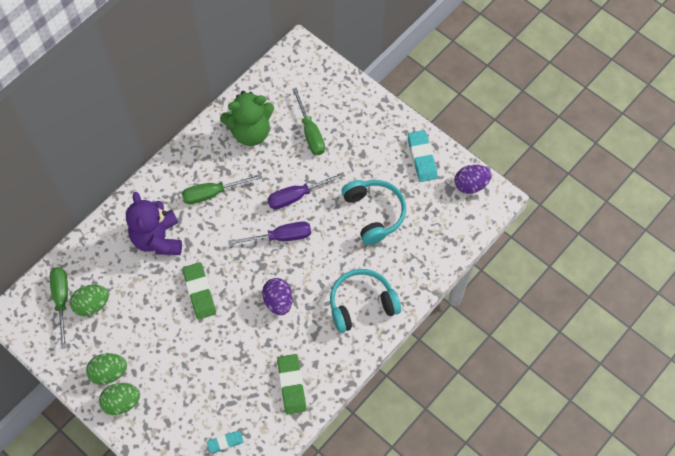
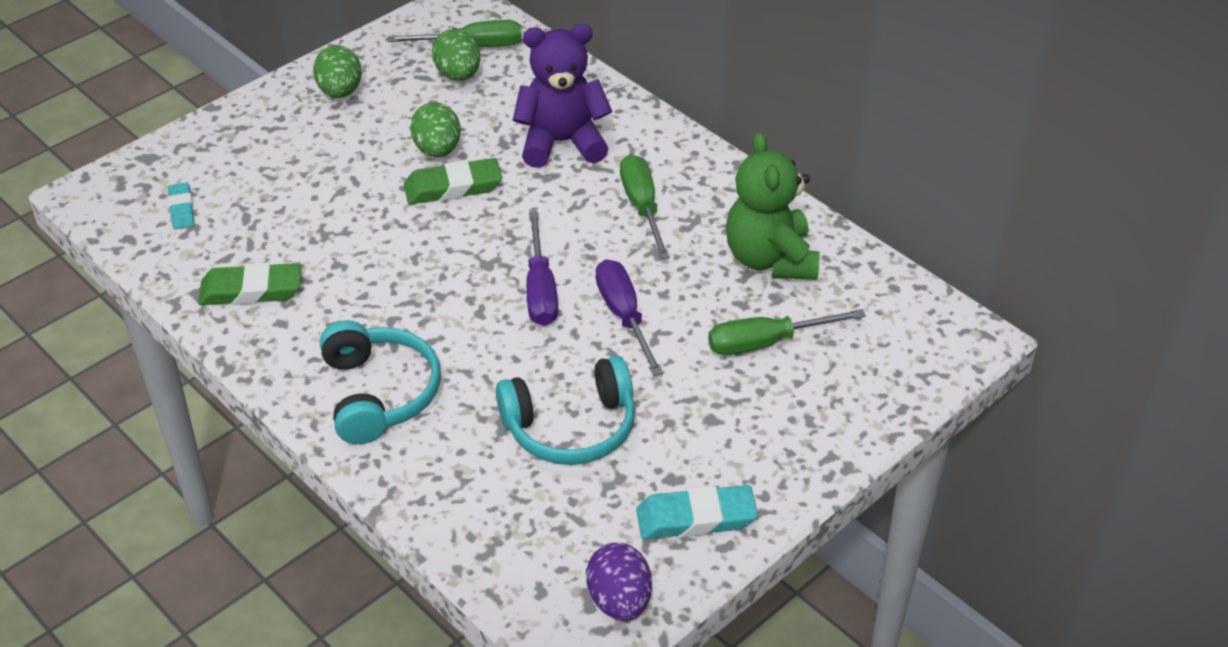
camera: 95 degrees right, 20 degrees down
green egg [99,383,140,415] -> green egg moved to [410,102,461,157]
purple egg [262,278,293,315] -> none

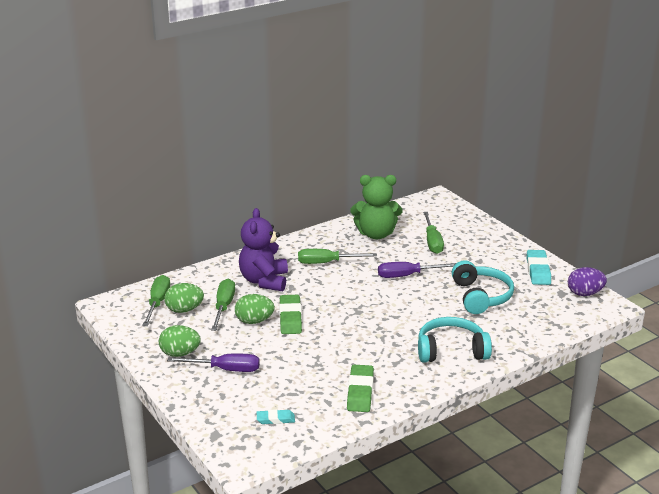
camera: 80 degrees left, 15 degrees down
purple screwdriver [526,212,558,326] -> purple screwdriver moved to [167,354,260,372]
none -> green screwdriver [211,279,235,331]

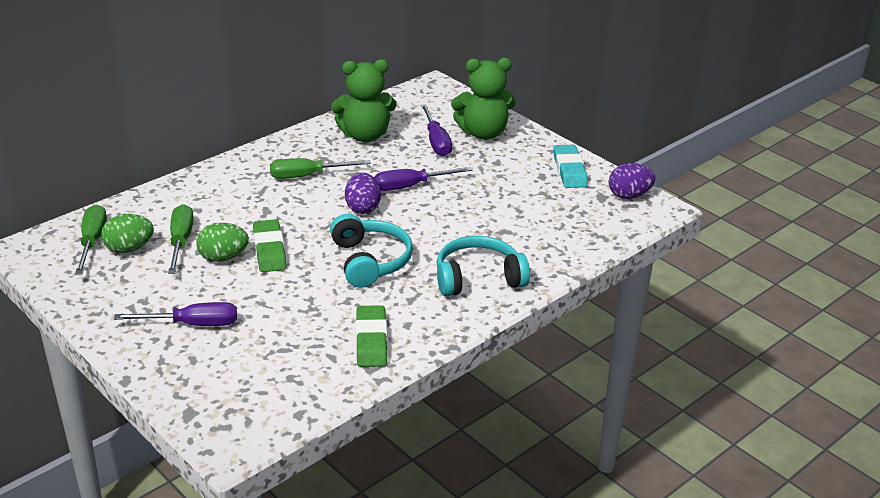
camera: 10 degrees left, 5 degrees up
green egg [159,325,201,357] -> none
purple teddy bear [239,208,288,291] -> none
turquoise eraser [257,409,295,424] -> none
green screwdriver [423,212,444,254] -> purple screwdriver [421,104,452,156]
turquoise headphones [452,260,514,314] -> turquoise headphones moved to [330,214,413,288]
none -> purple egg [345,172,381,214]
none -> green teddy bear [451,58,516,140]

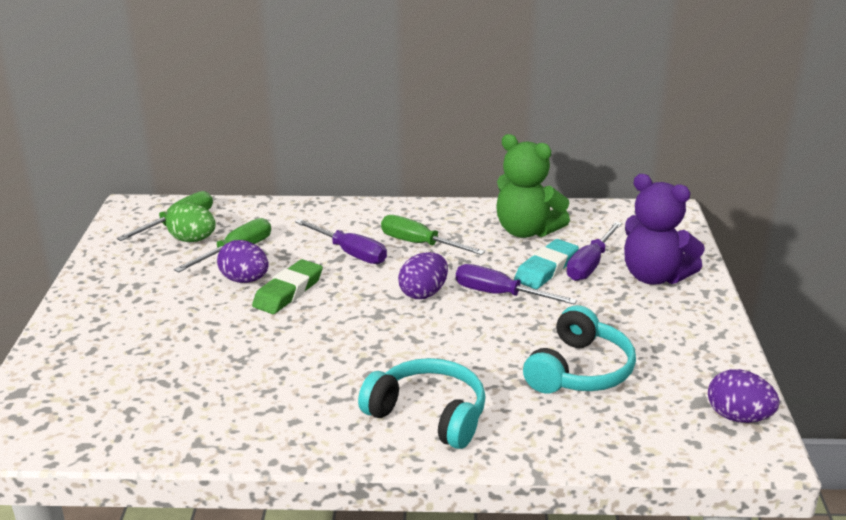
camera: 45 degrees right, 5 degrees down
purple screwdriver [114,302,237,326] -> purple screwdriver moved to [295,219,387,264]
green egg [196,223,249,262] -> purple egg [217,240,269,283]
turquoise headphones [330,214,413,288] -> turquoise headphones moved to [523,305,636,394]
green eraser [356,305,387,367] -> none
green teddy bear [451,58,516,140] -> purple teddy bear [624,174,705,285]
turquoise eraser [554,145,588,188] -> turquoise eraser moved to [514,239,579,289]

